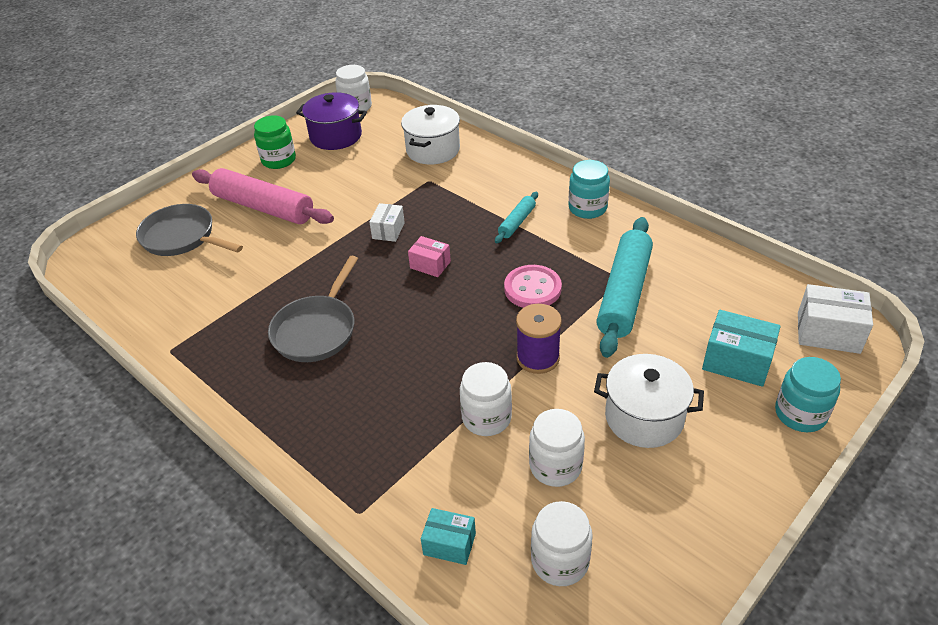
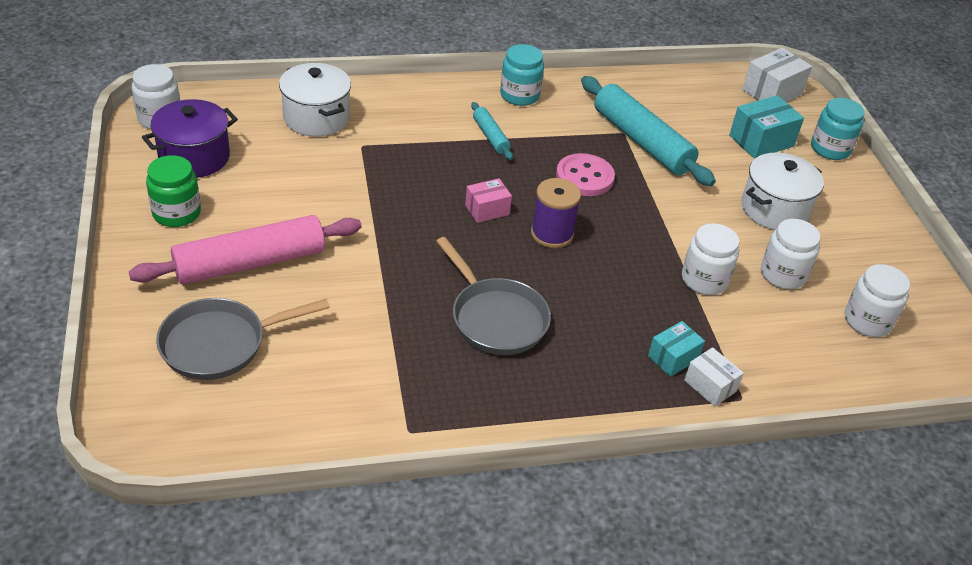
camera: 60 degrees left, 0 degrees up
white box [369,203,405,242] -> white box moved to [684,347,744,406]
turquoise box [421,508,476,565] -> turquoise box moved to [648,321,705,377]
purple spool [516,304,562,374] -> purple spool moved to [531,178,581,248]

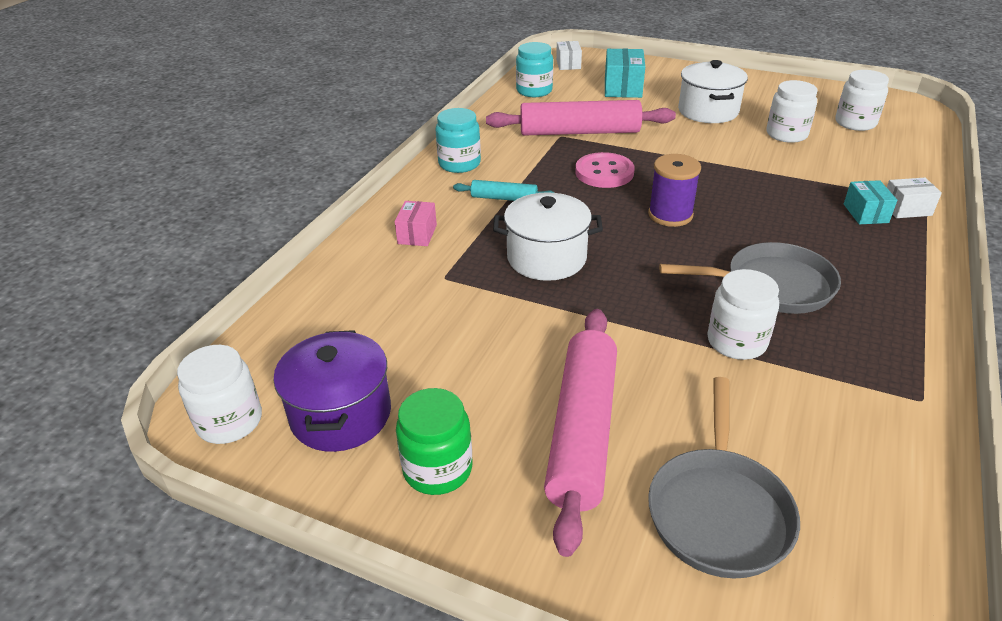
camera: 50 degrees left, 5 degrees down
white pot [279,63,351,136] -> white pot moved to [493,192,603,281]
pink box [465,178,512,223] -> pink box moved to [395,201,437,246]
turquoise rolling pin [581,76,716,186] -> pink rolling pin [486,100,676,136]
white jar [682,223,740,295] -> white jar moved to [707,269,779,360]
white box [742,48,812,102] -> white box [556,41,582,70], size x0.63
turquoise jar [811,98,865,160] -> turquoise jar moved to [516,42,553,97]

